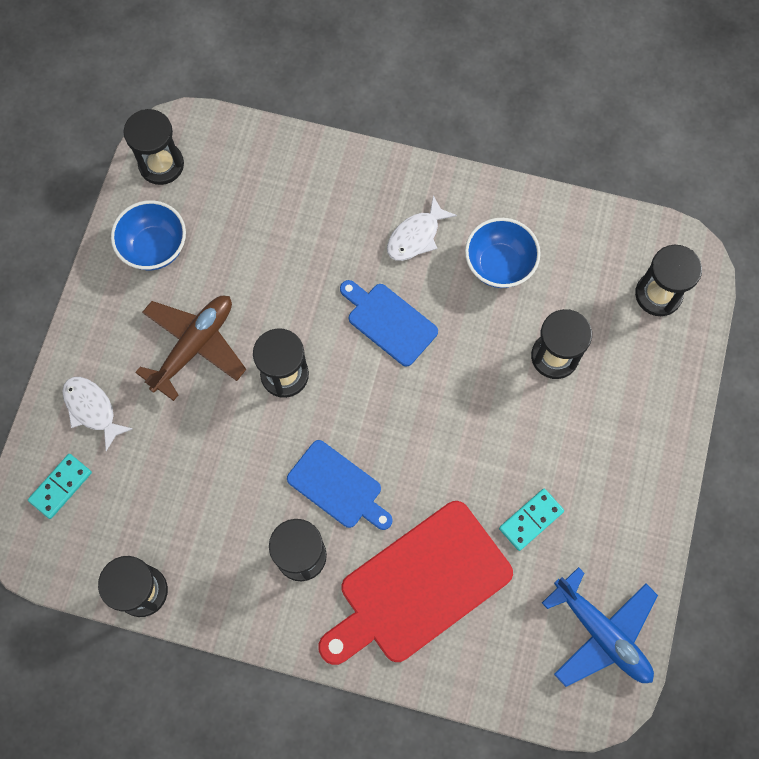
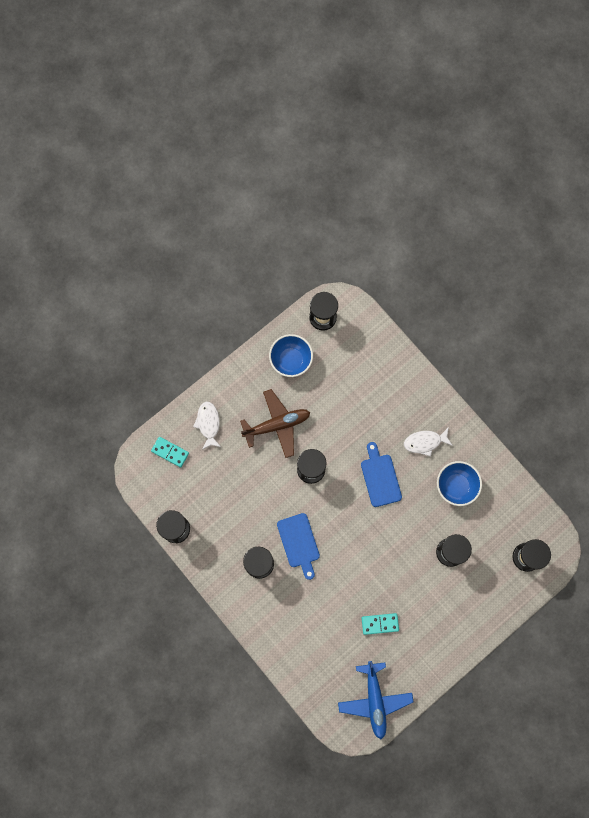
camera: 35 degrees right, 5 degrees up
turquoise domino [28,454,92,519] -> turquoise domino turned 45 degrees clockwise [151,437,189,468]
red cutting board [318,501,513,665] -> none

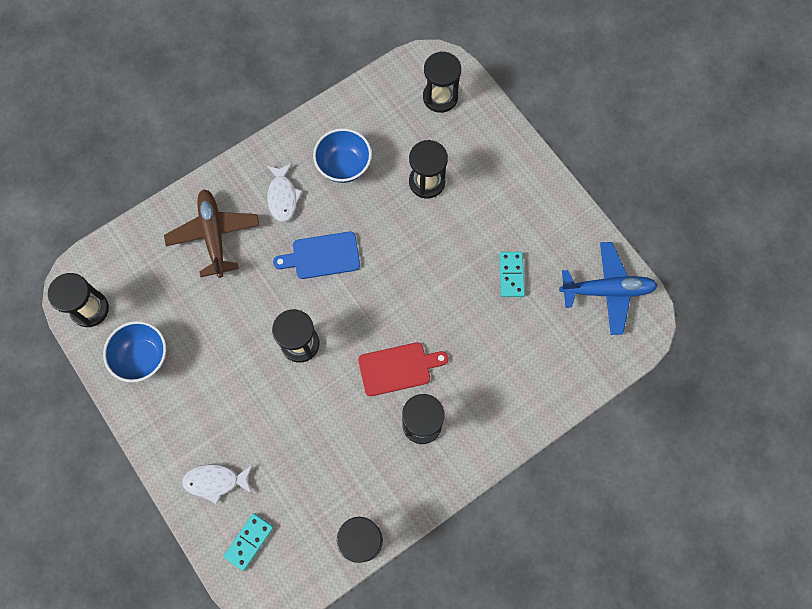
camera: 85 degrees left, 5 degrees down
brown plane [240,389,310,458] -> brown plane moved to [164,189,260,278]
blue cutting board [277,513,320,580] -> red cutting board [358,342,449,396]

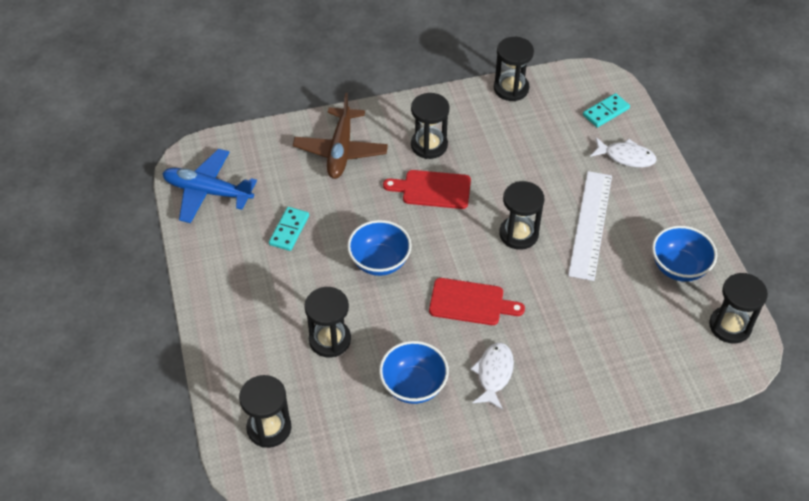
camera: 160 degrees left, 20 degrees down
brown plane [164,189,260,278] -> brown plane moved to [293,93,388,179]
blue cutting board [273,231,360,279] -> red cutting board [429,278,525,325]
none -> blue bowl [347,220,412,276]
none -> white ruler [568,171,612,281]

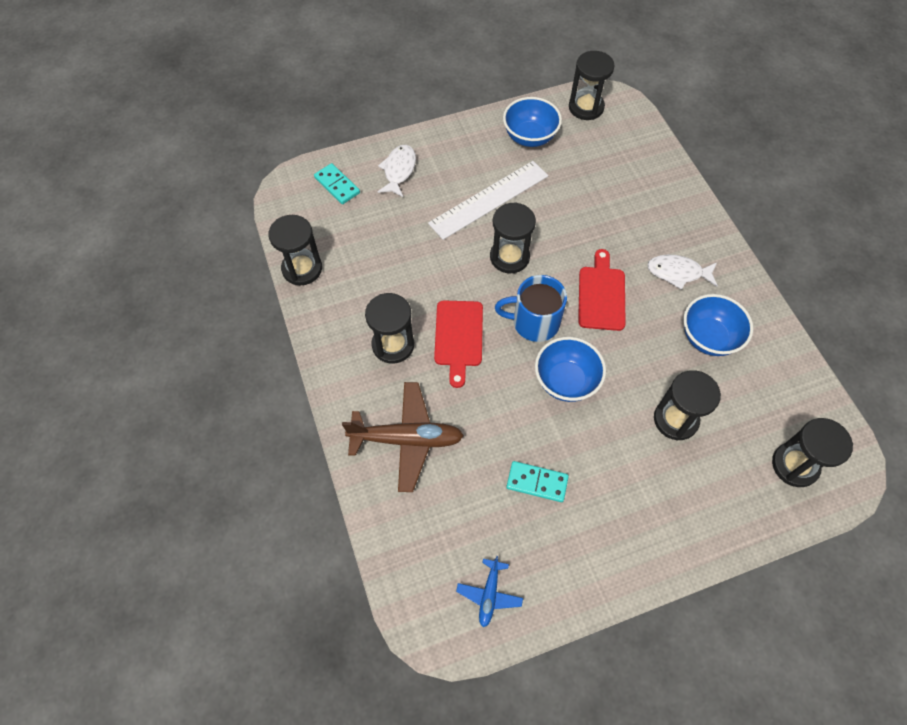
camera: 95 degrees left, 10 degrees up
blue plane [162,149,257,223] -> blue plane [456,556,523,627], size x0.52
white ruler [568,171,612,281] -> white ruler turned 45 degrees counterclockwise [428,161,548,240]
none -> blue mug [495,275,567,342]

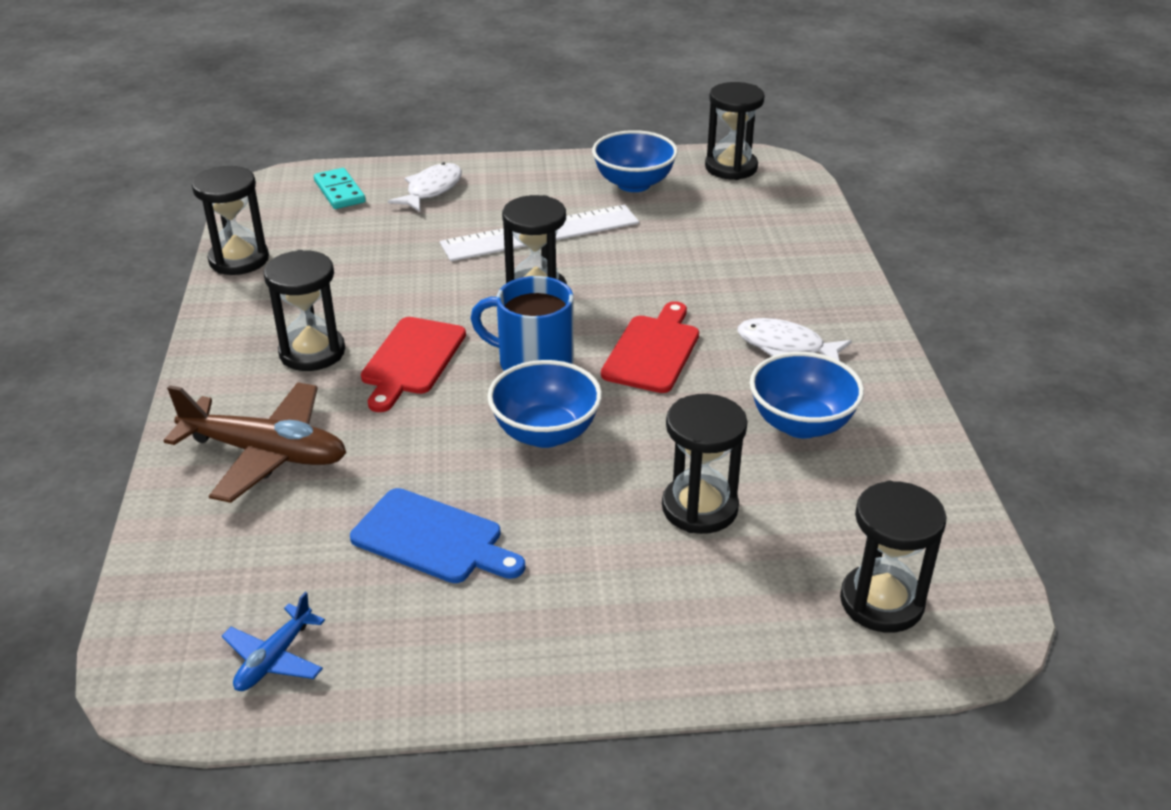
camera: 15 degrees right, 25 degrees down
turquoise domino [506,461,569,502] -> blue cutting board [350,488,525,583]

